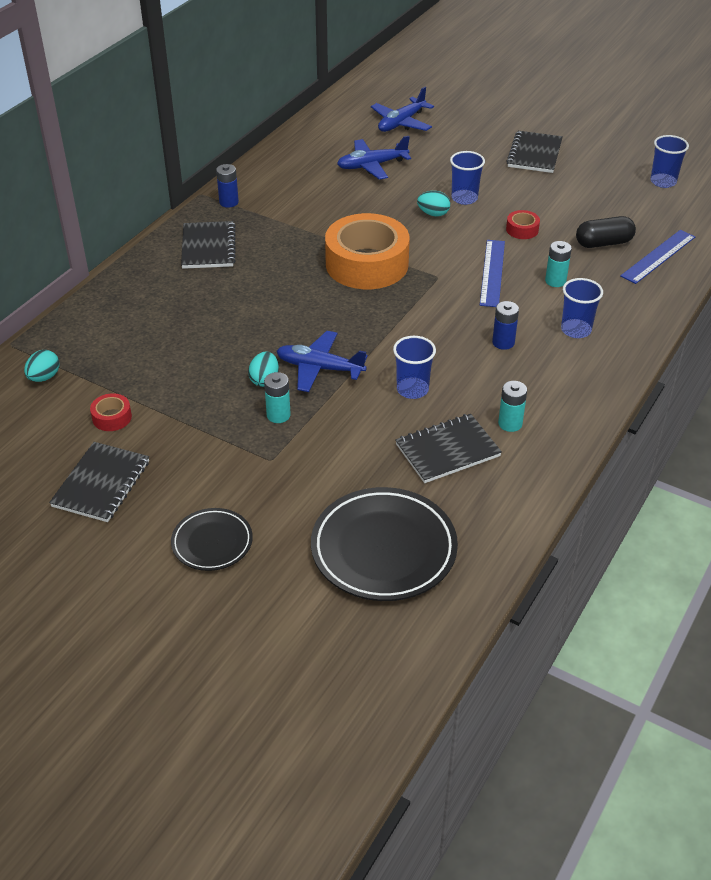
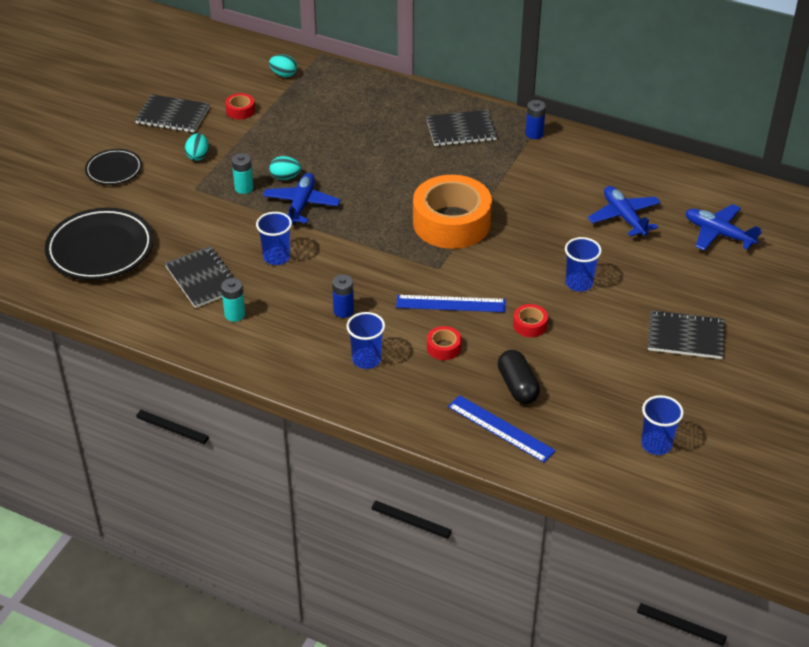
camera: 85 degrees right, 0 degrees up
turquoise egg [417,191,450,217] -> turquoise egg moved to [185,133,209,161]
turquoise battery [545,241,572,287] -> red tape [427,326,461,360]

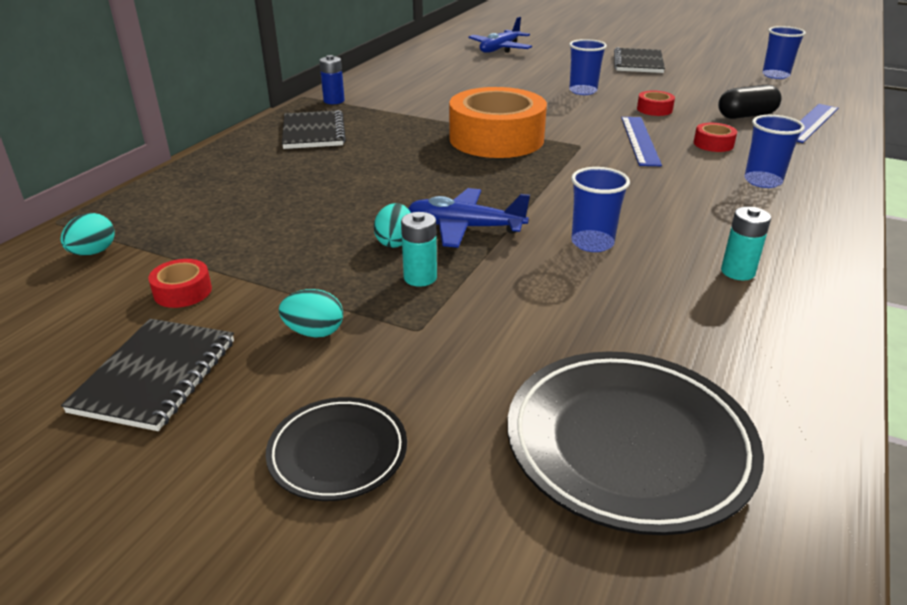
camera: 90 degrees left, 10 degrees down
black notebook [165,246,234,308] -> none
blue battery [332,274,354,318] -> none
blue plane [588,186,661,237] -> none

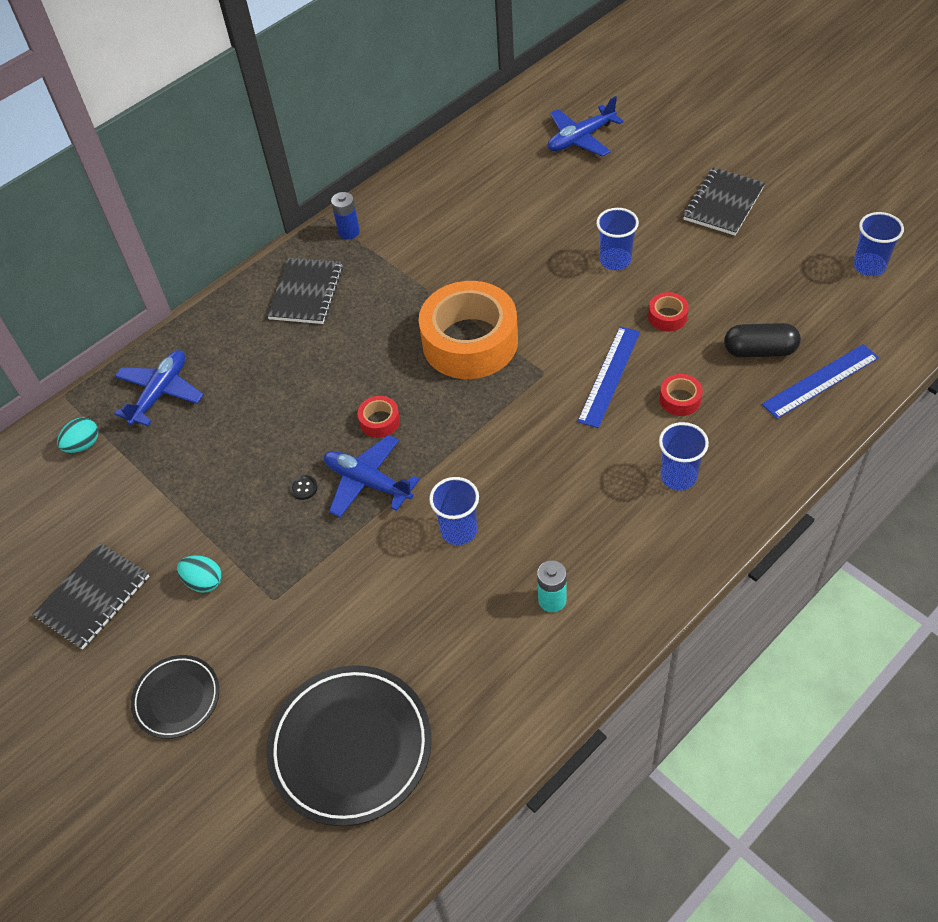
camera: 25 degrees right, 20 degrees up
red tape [149,259,212,308] -> red tape moved to [358,396,400,438]
turquoise egg [374,203,411,248] -> black button [290,475,318,500]
turquoise battery [401,212,437,287] -> none
none -> blue plane [114,350,204,426]

